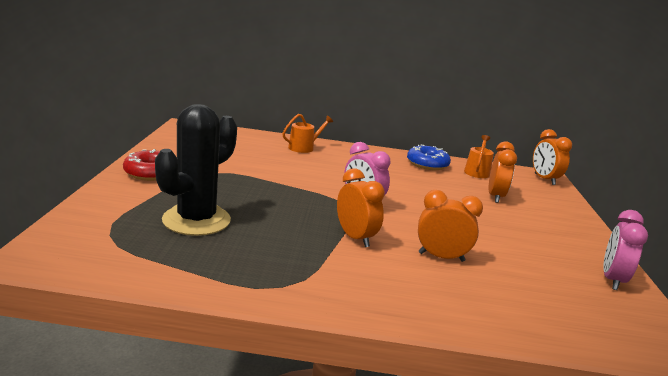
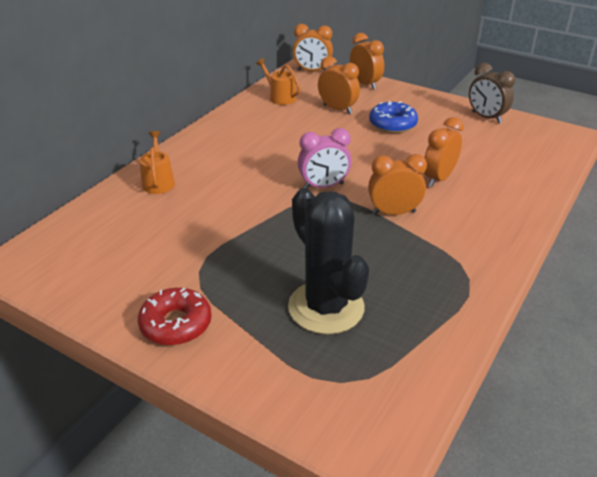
camera: 60 degrees left, 15 degrees up
blue donut [407,145,451,170] -> blue donut moved to [369,101,418,133]
pink clock [603,210,648,290] -> brown clock [469,63,515,123]
none -> orange clock [350,33,384,90]

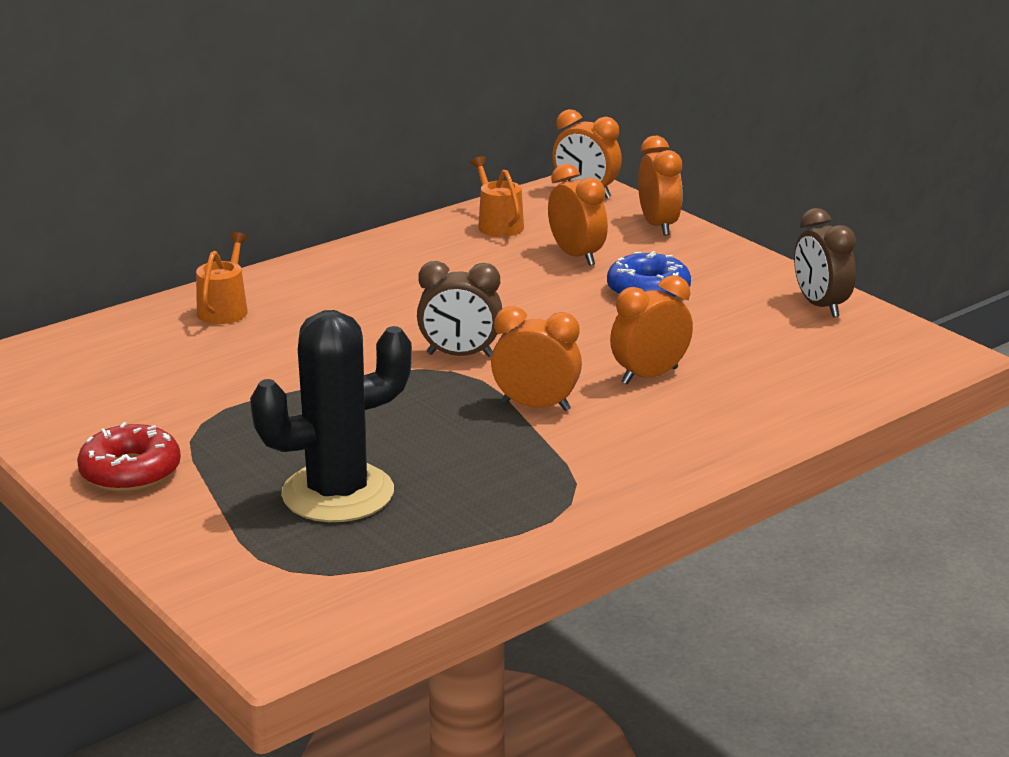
camera: 20 degrees right, 10 degrees down
black cactus [288,188,369,334] -> black cactus turned 75 degrees clockwise [250,310,412,522]
pink clock [298,128,352,189] -> brown clock [417,261,502,357]

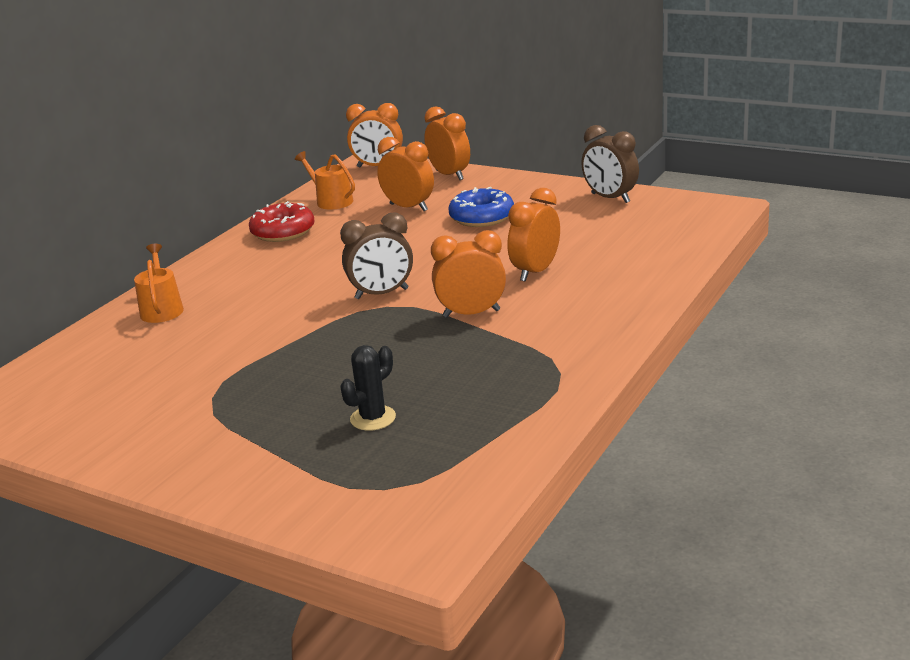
camera: 20 degrees left, 0 degrees up
red donut [77,422,181,492] -> red donut moved to [249,201,315,242]
black cactus [250,310,412,522] -> black cactus [340,345,396,431], size x0.47

